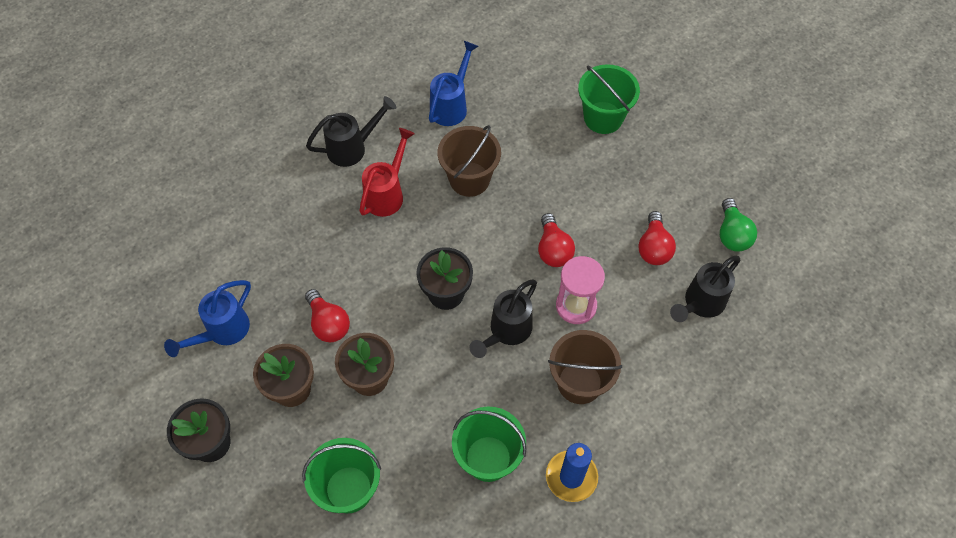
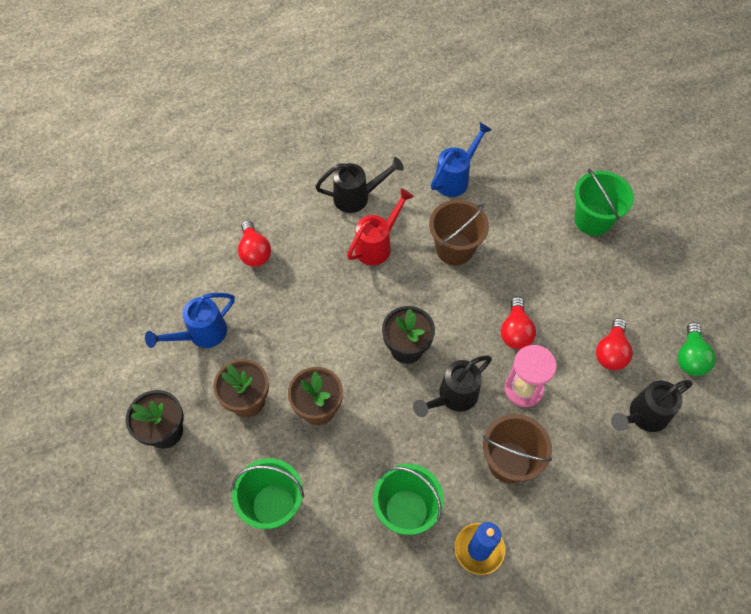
camera: 15 degrees right, 0 degrees up
red light bulb [305,289,350,342] -> red light bulb moved to [238,220,271,267]

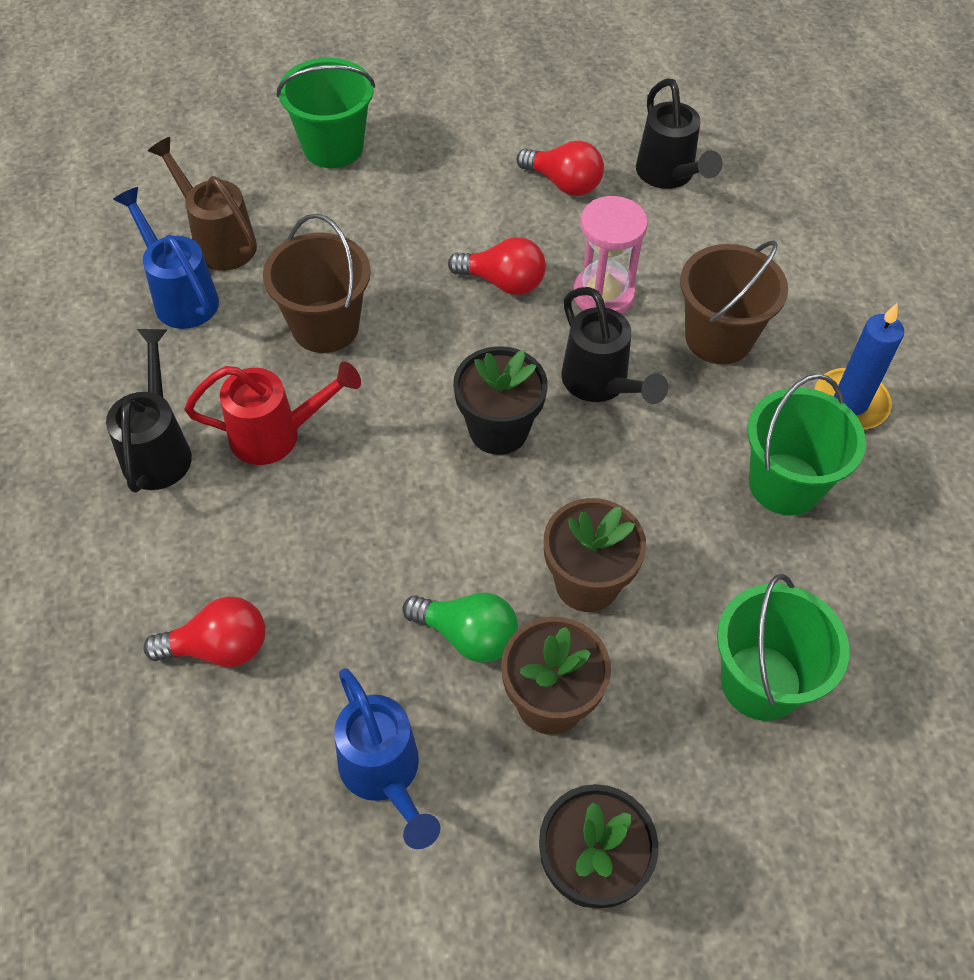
camera: 80 degrees left, 5 degrees down
red watering can [347,188,414,265] -> red watering can turned 120 degrees clockwise [185,362,361,465]
green light bulb [678,322,716,376] -> green light bulb moved to [403,593,518,663]
none -> brown watering can [148,137,257,271]

